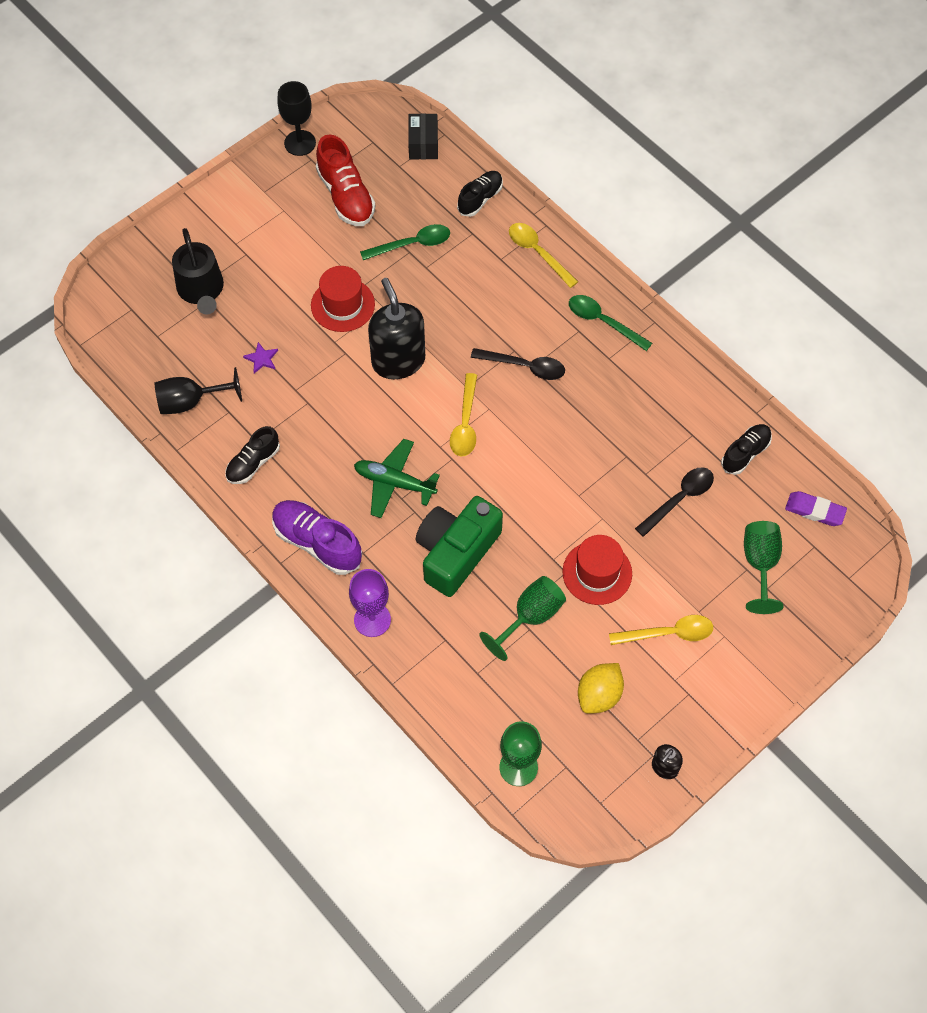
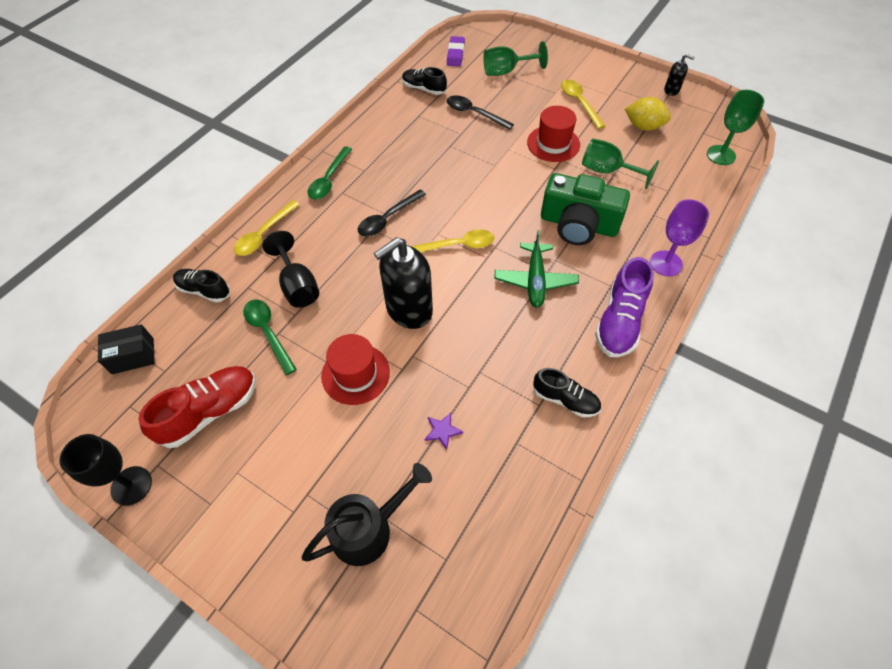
camera: 105 degrees left, 5 degrees down
black goblet [155,367,242,414] -> black goblet moved to [262,231,319,308]
black spoon [471,348,565,380] -> black spoon turned 135 degrees counterclockwise [358,190,426,236]

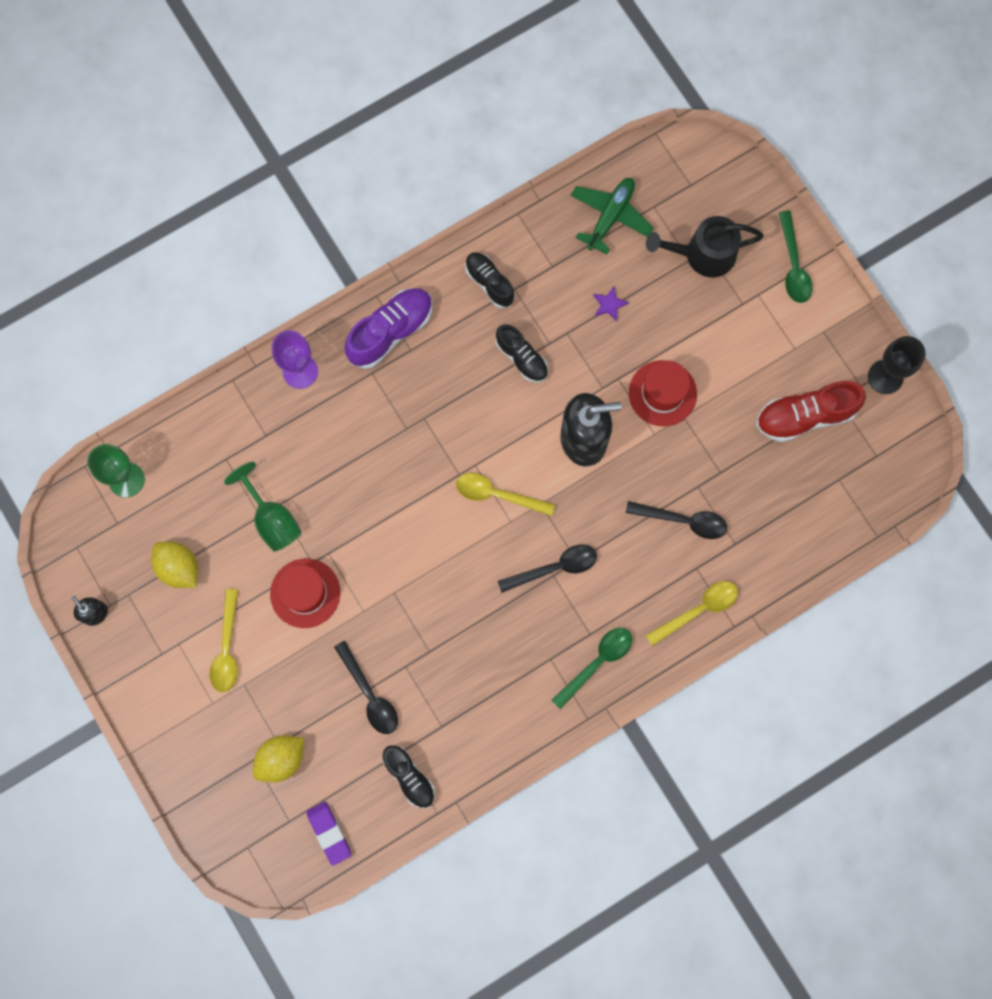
camera: 155 degrees left, 20 degrees up
black box [98,324,155,374] -> none
black shoe [173,269,230,303] -> black shoe moved to [495,324,548,383]
green spoon [243,300,297,375] -> green spoon moved to [779,211,812,303]
black goblet [262,231,319,308] -> black spoon [626,501,727,539]
purple eraser [447,36,465,66] -> purple eraser turned 60 degrees counterclockwise [307,802,351,866]
green goblet [484,41,548,76] -> yellow lemon [253,735,304,783]
green plane [494,230,579,308] -> green plane moved to [571,178,654,255]
green camera [541,173,630,245] -> none

